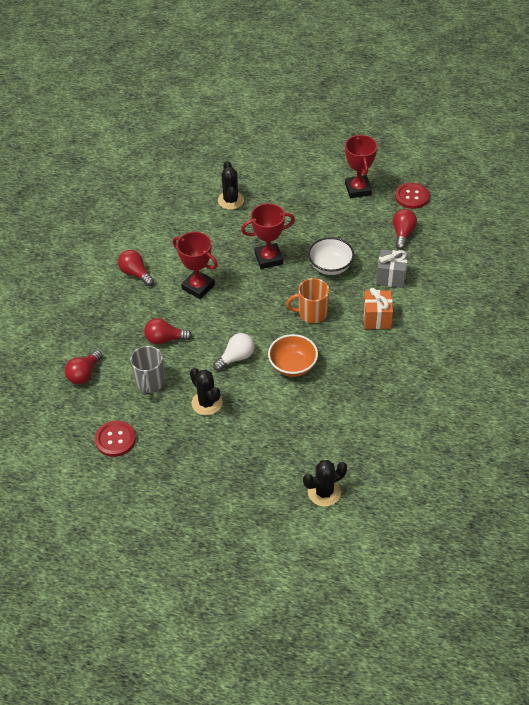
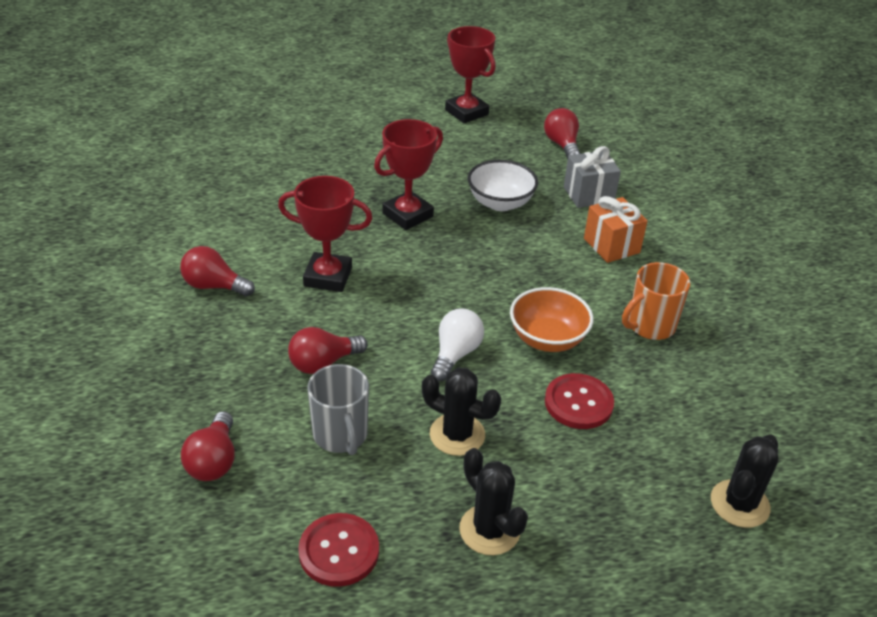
camera: 30 degrees left, 10 degrees down
black cactus [218,161,244,210] -> black cactus moved to [460,448,528,555]
orange mug [286,278,329,323] -> orange mug moved to [622,262,690,340]
red button [395,183,429,209] -> red button moved to [545,373,614,429]

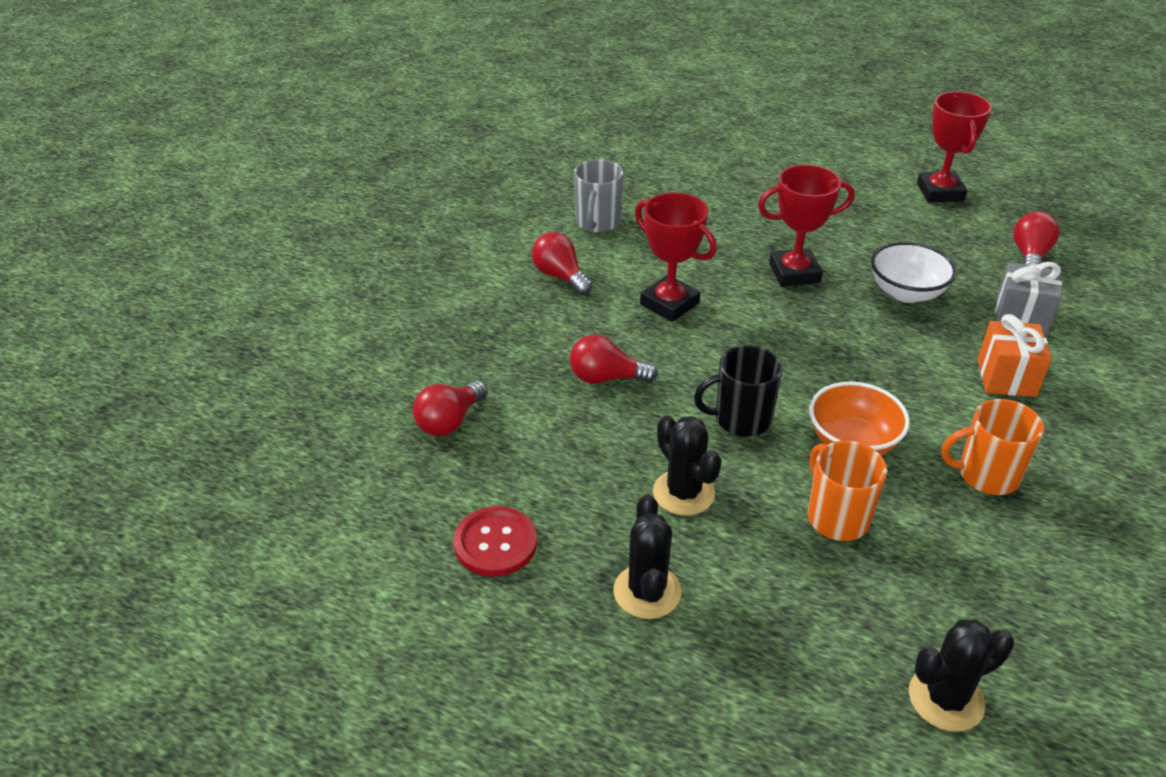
camera: 35 degrees right, 0 degrees up
grey mug [307,364,369,455] -> grey mug moved to [574,159,623,233]
white light bulb [431,309,484,381] -> black mug [694,345,783,437]
red button [545,373,614,429] -> orange mug [808,441,887,541]

